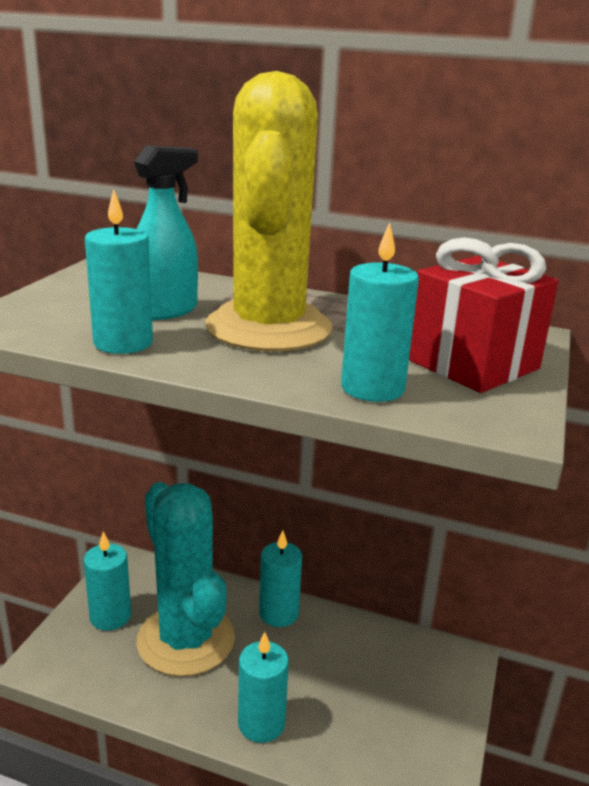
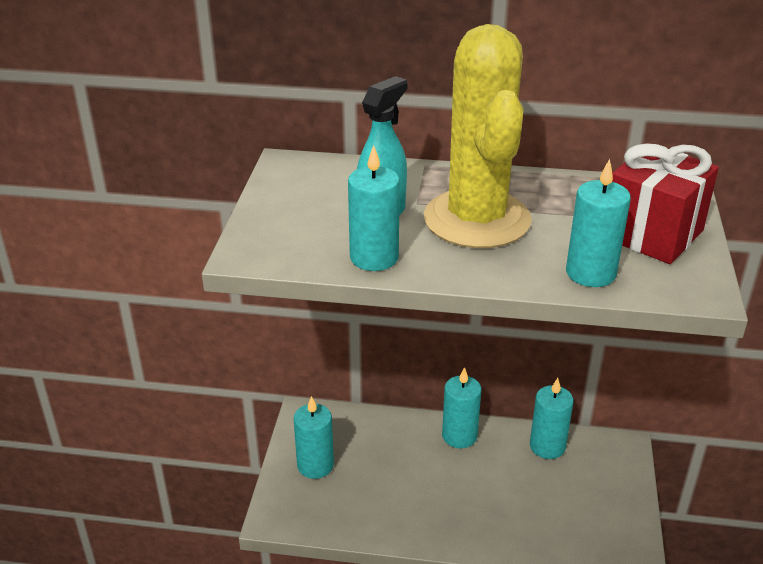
camera: 10 degrees left, 10 degrees up
turquoise cactus [136,482,235,677] -> none
turquoise candle [238,632,289,743] -> turquoise candle moved to [530,378,573,459]

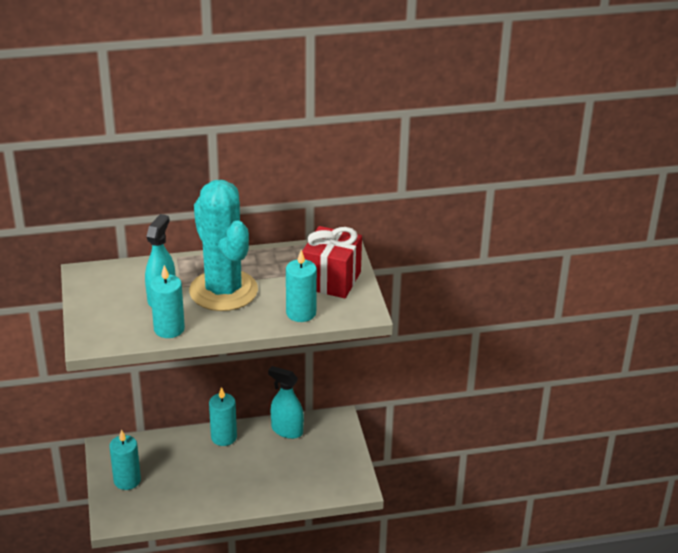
camera: 20 degrees left, 0 degrees up
yellow cactus [424,24,532,248] -> turquoise cactus [189,180,258,311]
turquoise candle [530,378,573,459] -> turquoise spray bottle [268,366,304,439]

